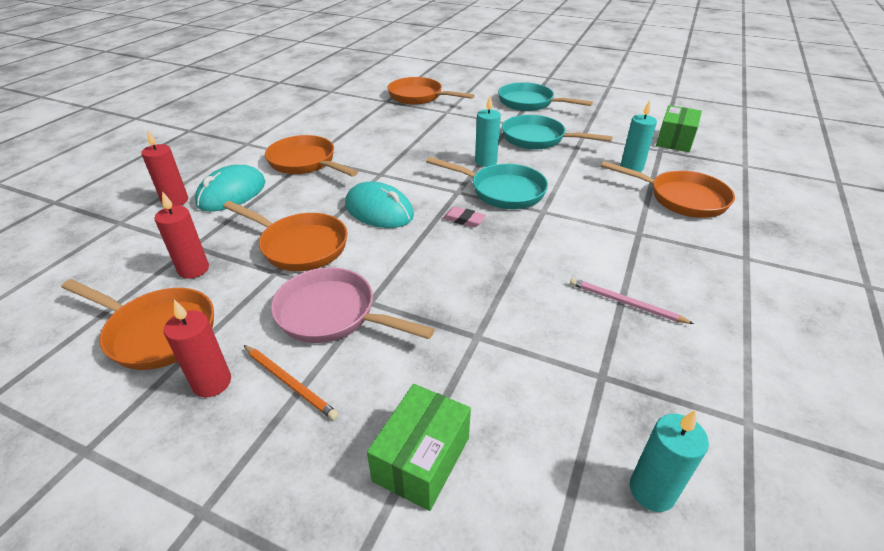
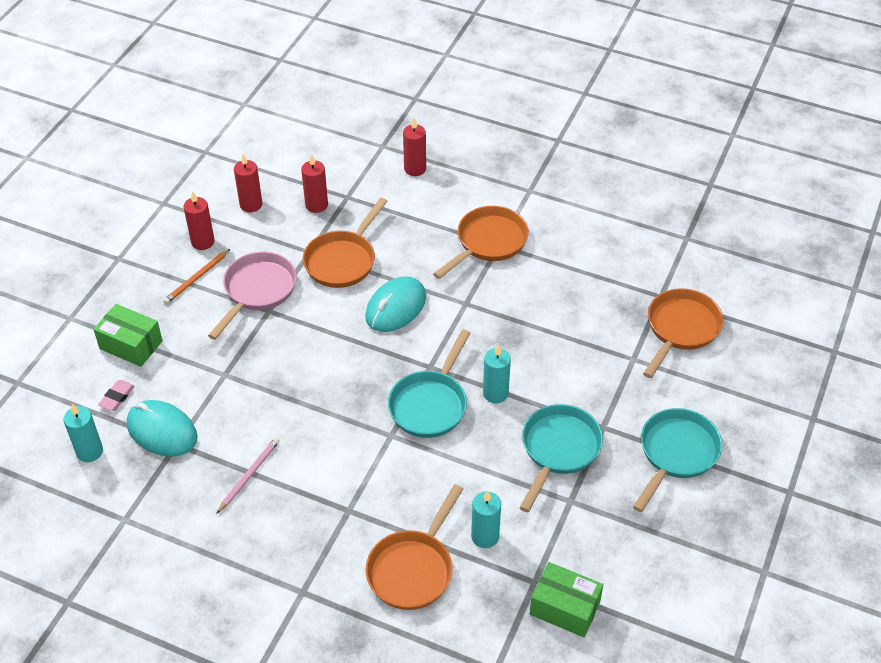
camera: 90 degrees right, 10 degrees up
orange pan [61,279,214,370] -> red candle [234,154,262,212]
turquoise mouse [195,165,266,211] -> turquoise mouse moved to [127,400,197,457]
pink eraser [443,207,486,227] -> pink eraser moved to [98,380,135,411]

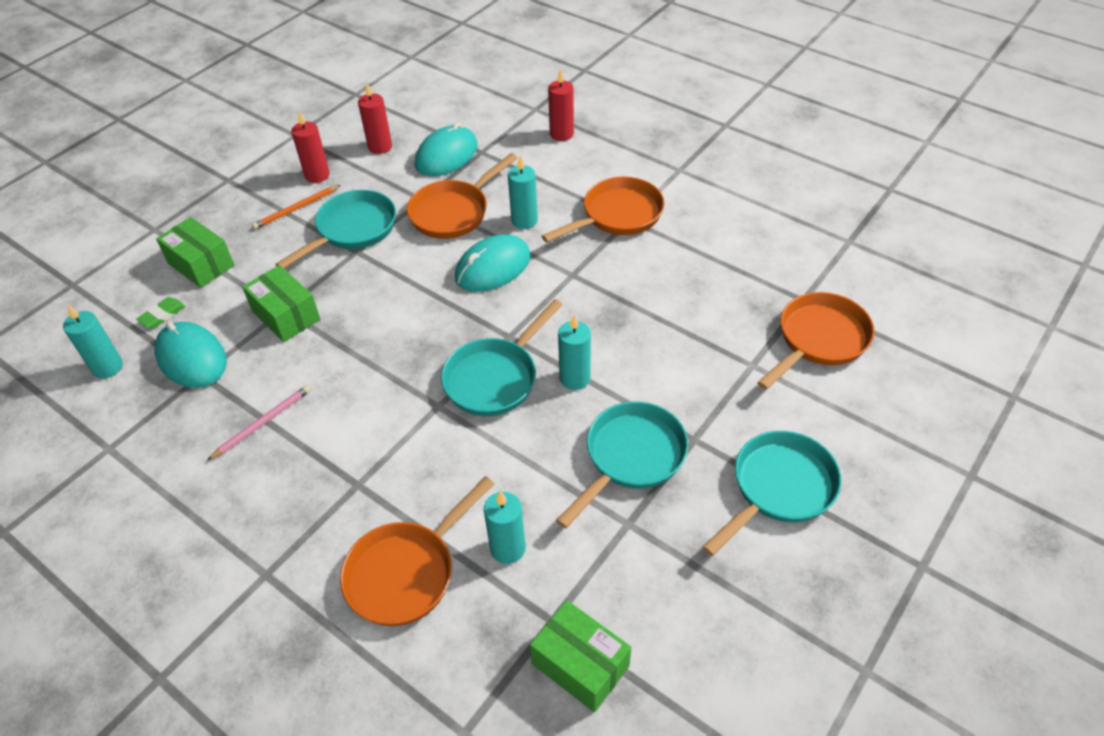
camera: 15 degrees right, 0 degrees up
pink eraser [98,380,135,411] -> green eraser [136,297,186,329]
pink pan [208,252,297,340] -> turquoise pan [275,190,396,269]
red candle [301,154,328,213] -> turquoise mouse [415,122,477,176]
none -> green box [242,265,320,342]
none -> turquoise candle [508,155,538,229]

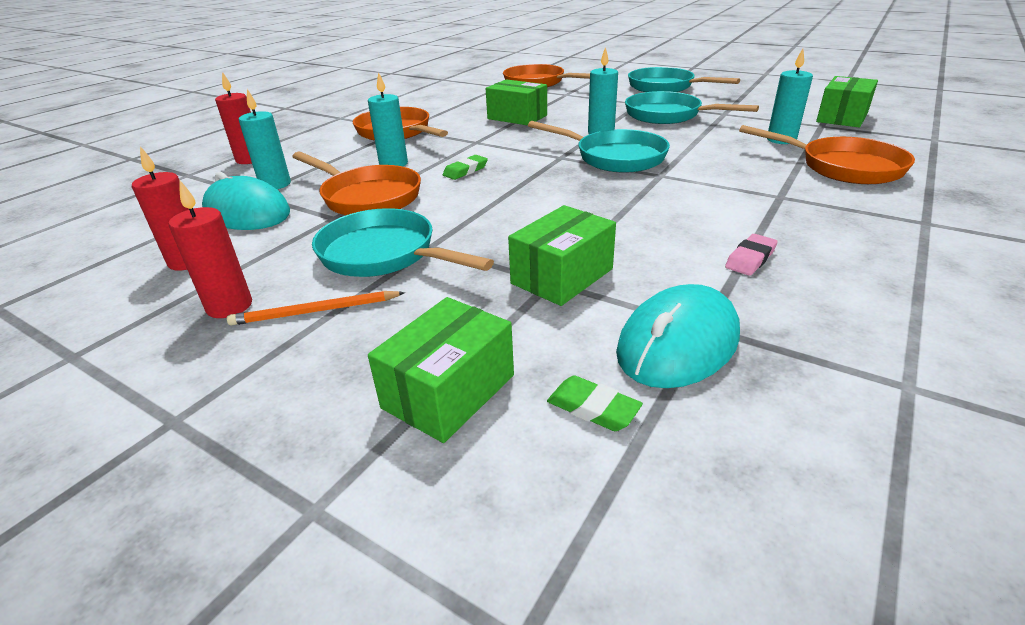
camera: 95 degrees left, 15 degrees down
turquoise candle [63,305,123,378] -> turquoise candle moved to [239,89,291,189]
pink pencil [207,385,311,460] -> pink eraser [725,234,778,276]
orange pencil [252,185,341,229] -> orange pencil turned 120 degrees clockwise [227,291,405,326]
turquoise mouse [455,234,531,292] -> green eraser [443,155,488,180]
none -> green box [486,79,547,126]

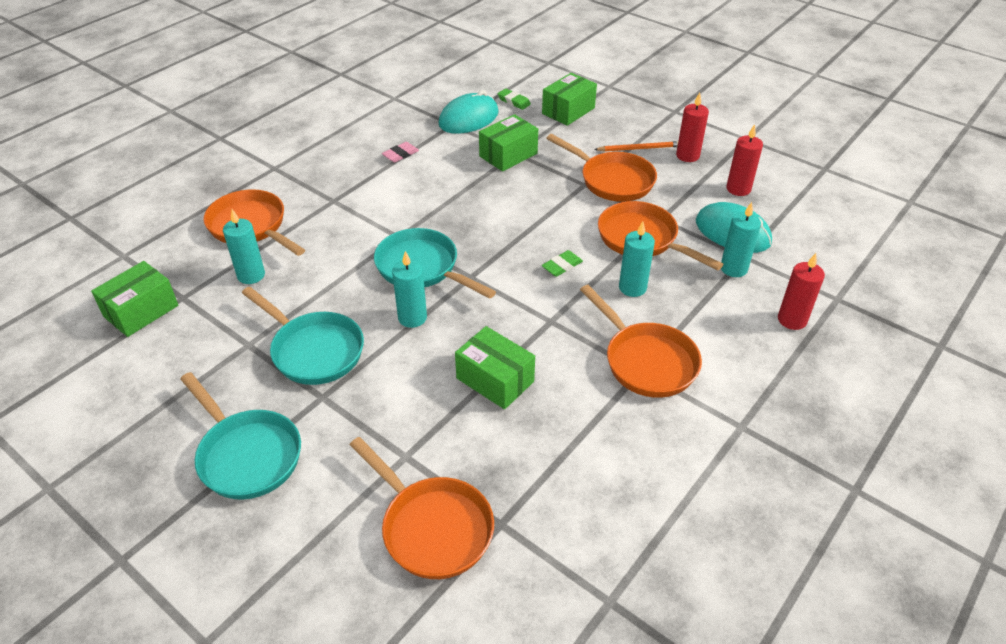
camera: 175 degrees left, 10 degrees up
turquoise pan [312,208,494,277] -> orange pan [546,134,657,202]

